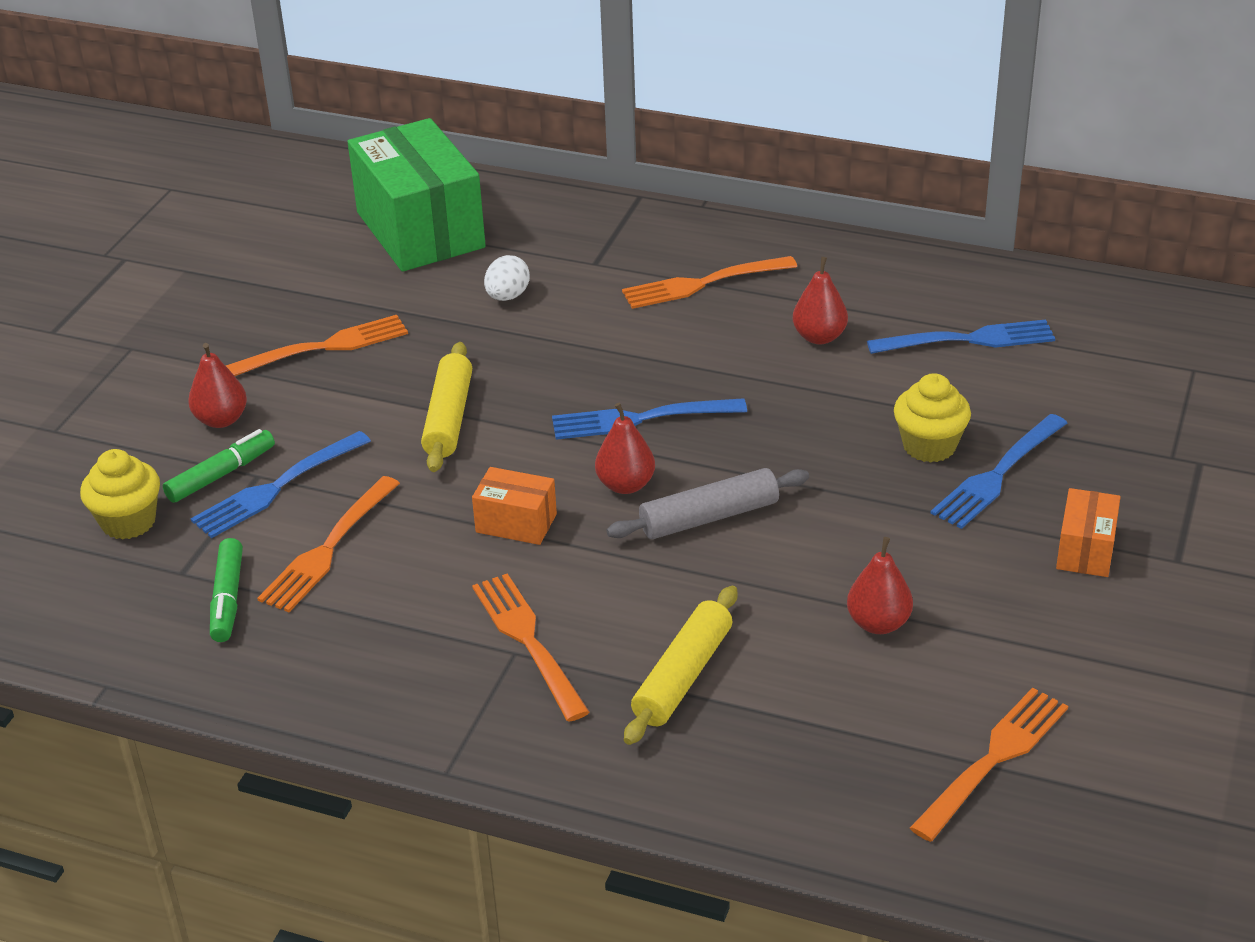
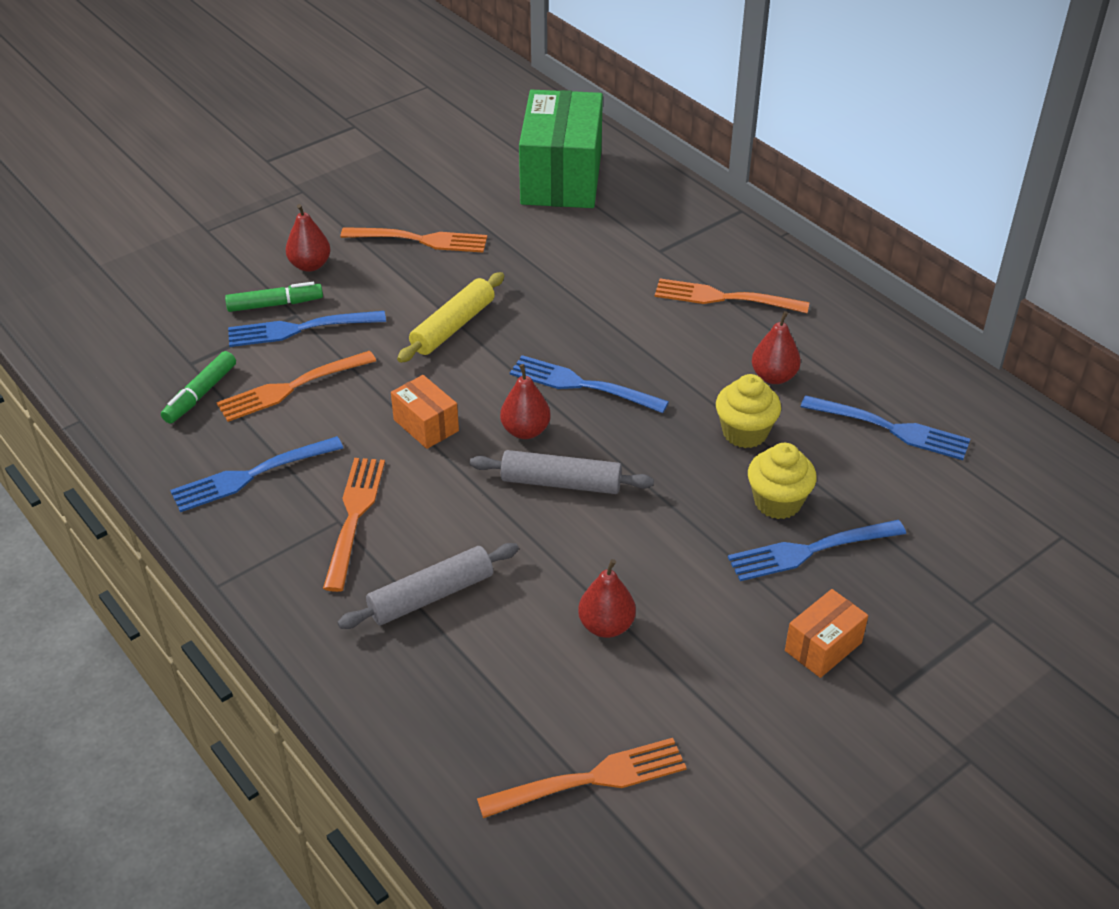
camera: 30 degrees right, 5 degrees up
yellow cupcake [80,449,160,540] -> yellow cupcake moved to [716,374,781,448]
white egg [484,255,530,301] -> none
yellow rolling pin [624,586,737,745] -> grey rolling pin [337,543,519,629]
none -> blue fork [170,436,343,512]

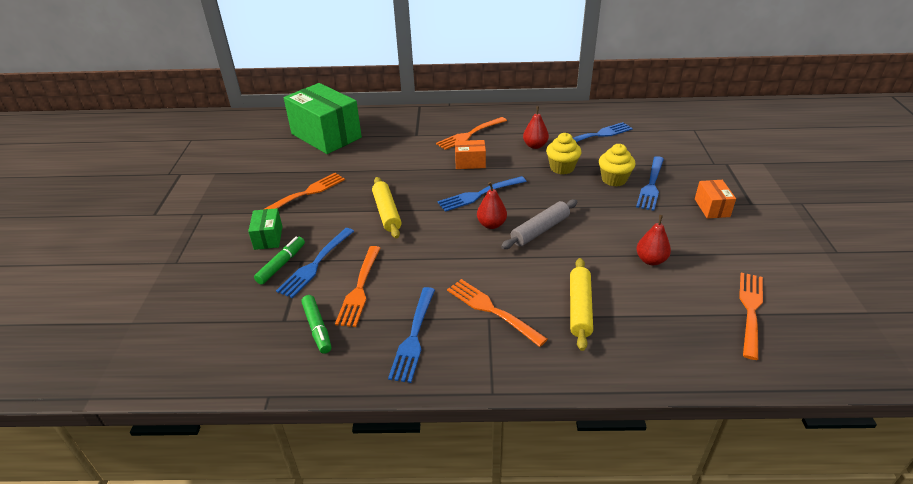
camera: 50 degrees left, 5 degrees down
red pear [285,204,331,272] -> green box [248,208,282,250]
grey rolling pin [337,543,519,629] -> yellow rolling pin [570,258,593,351]
orange box [391,375,459,449] -> orange box moved to [455,140,486,169]

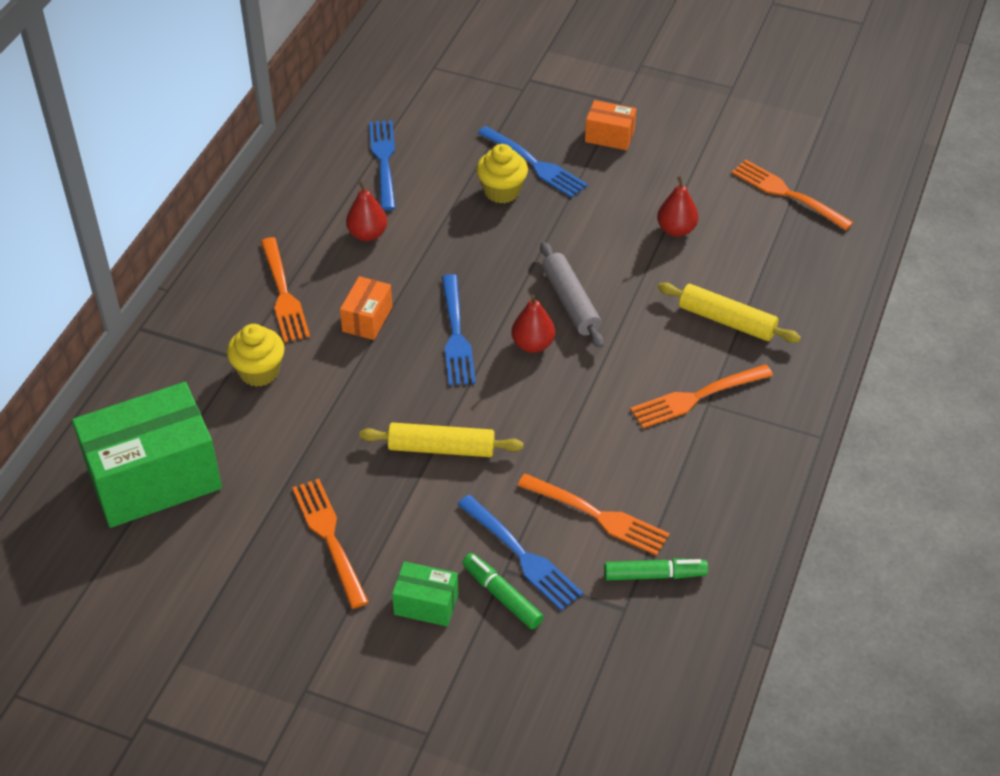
camera: 70 degrees left, 10 degrees up
blue fork [388,287,435,383] -> none
yellow cupcake [546,133,582,174] -> yellow cupcake moved to [227,324,285,387]

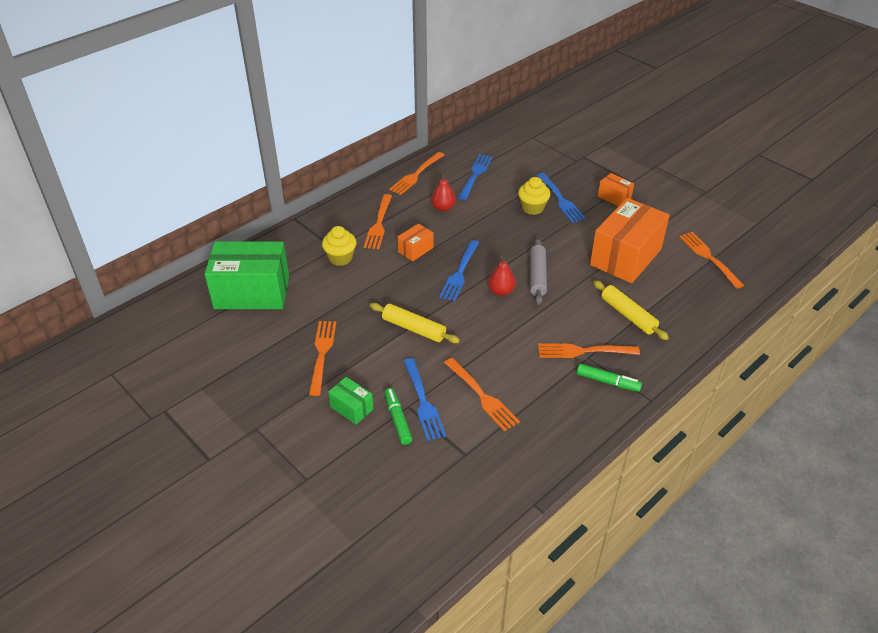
camera: 25 degrees right, 5 degrees down
green marker [604,558,708,581] -> green marker moved to [577,364,642,392]
red pear [657,176,699,237] -> orange box [590,198,670,283]
none -> orange fork [389,152,444,195]

